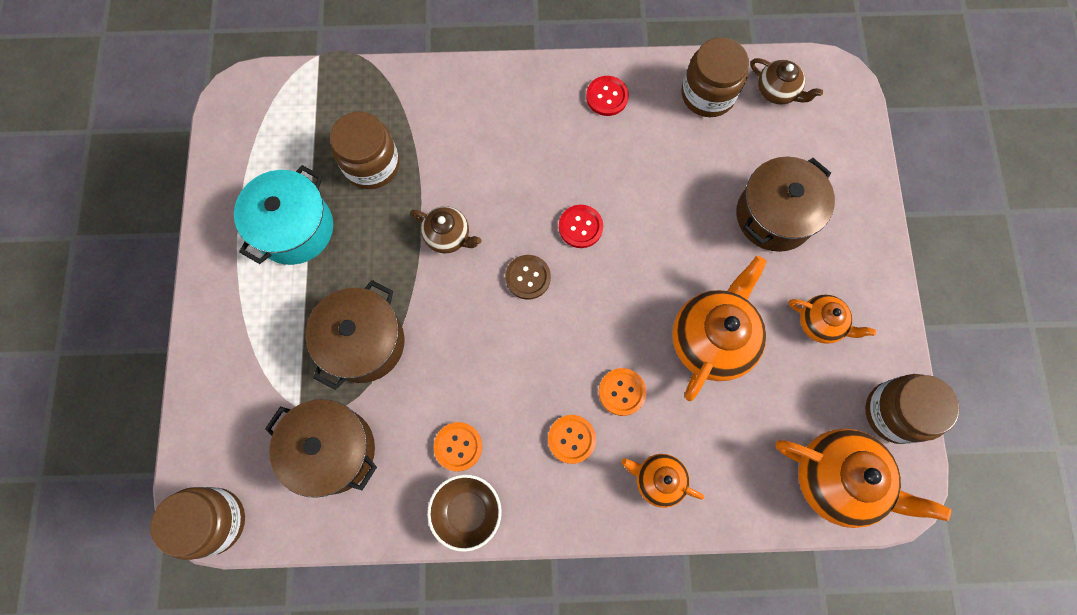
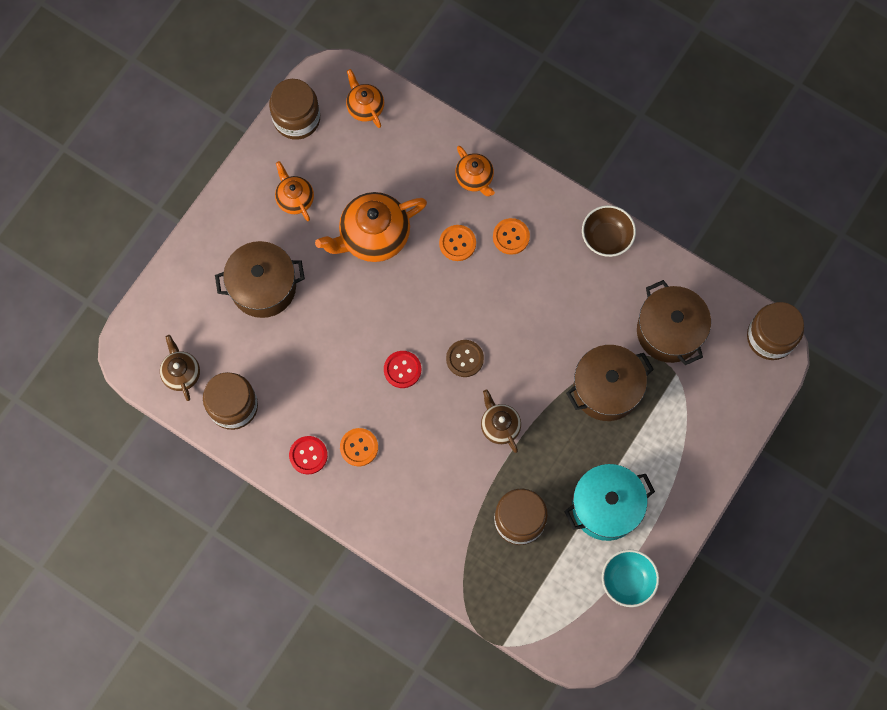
camera: 145 degrees left, 0 degrees up
orange button [434,422,482,471] -> orange button moved to [340,428,378,466]
orange teapot [776,429,951,528] -> orange teapot [346,69,384,128], size x0.55
none -> turquoise bowl [602,550,659,607]

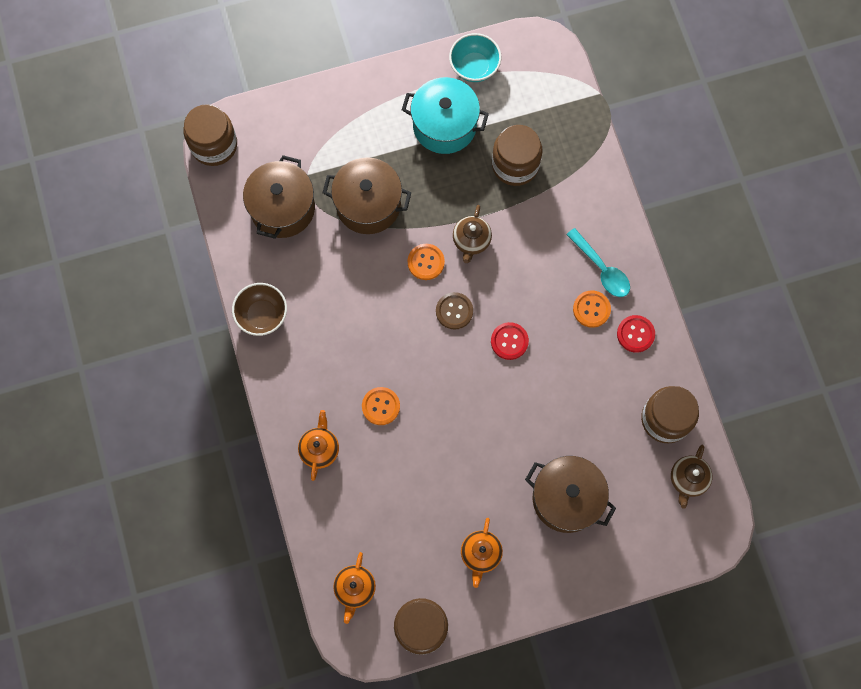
camera: 140 degrees left, 0 degrees up
orange teapot [315,192,427,262] -> none
orange button [493,218,530,255] -> orange button moved to [408,244,445,280]
none -> turquoise spoon [566,228,630,297]

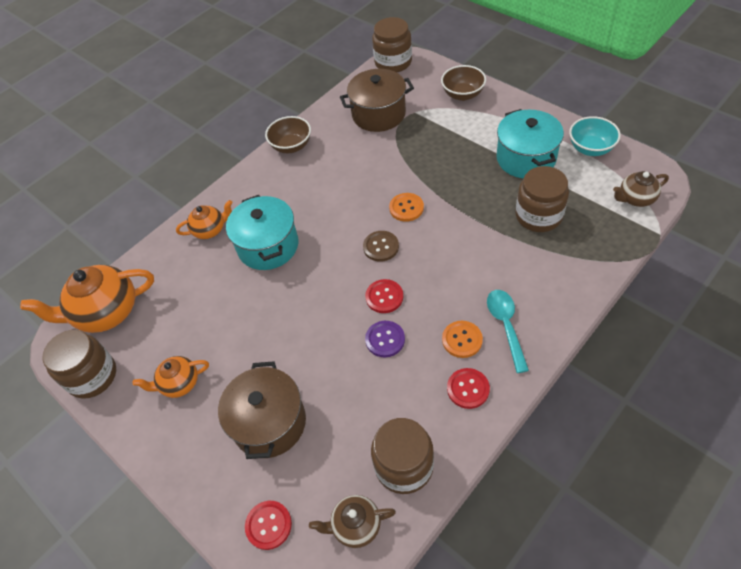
camera: 65 degrees right, 20 degrees down
brown pot [323,157,411,234] -> none
orange teapot [333,552,376,624] -> orange teapot [20,265,154,333], size x1.80
orange button [362,387,400,425] -> turquoise pot [226,195,298,270]
brown teapot [453,205,492,263] -> brown teapot moved to [613,171,669,207]
turquoise spoon [566,228,630,297] -> turquoise spoon turned 150 degrees clockwise [487,290,529,373]
none -> red button [245,501,292,550]
none -> purple button [365,321,405,357]
none -> brown bowl [441,65,486,101]

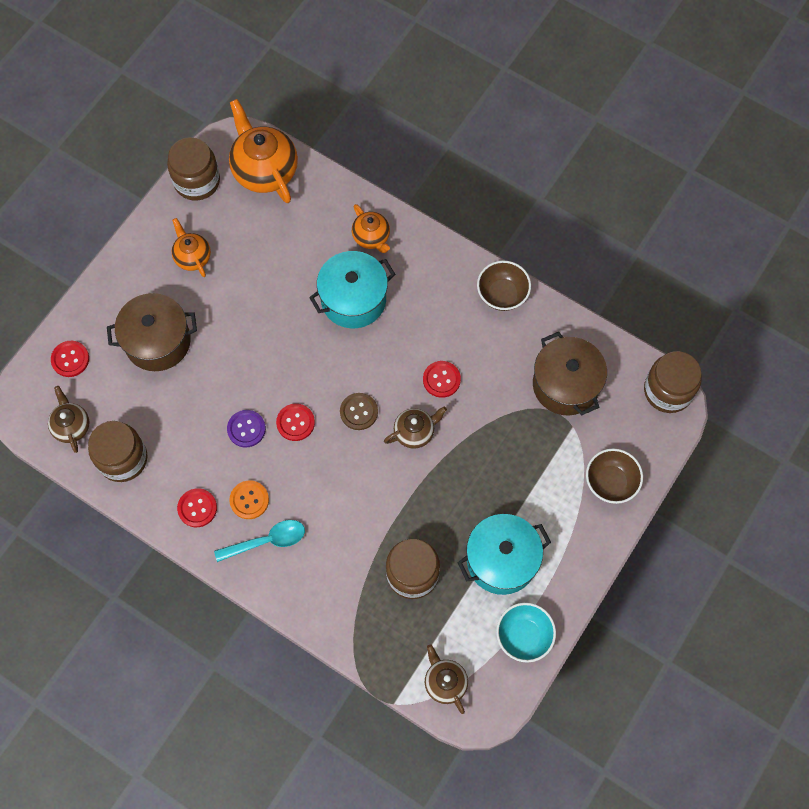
camera: 75 degrees right, 15 degrees up
orange button [389,193,424,222] -> brown teapot [384,406,447,449]
none -> red button [423,361,461,398]

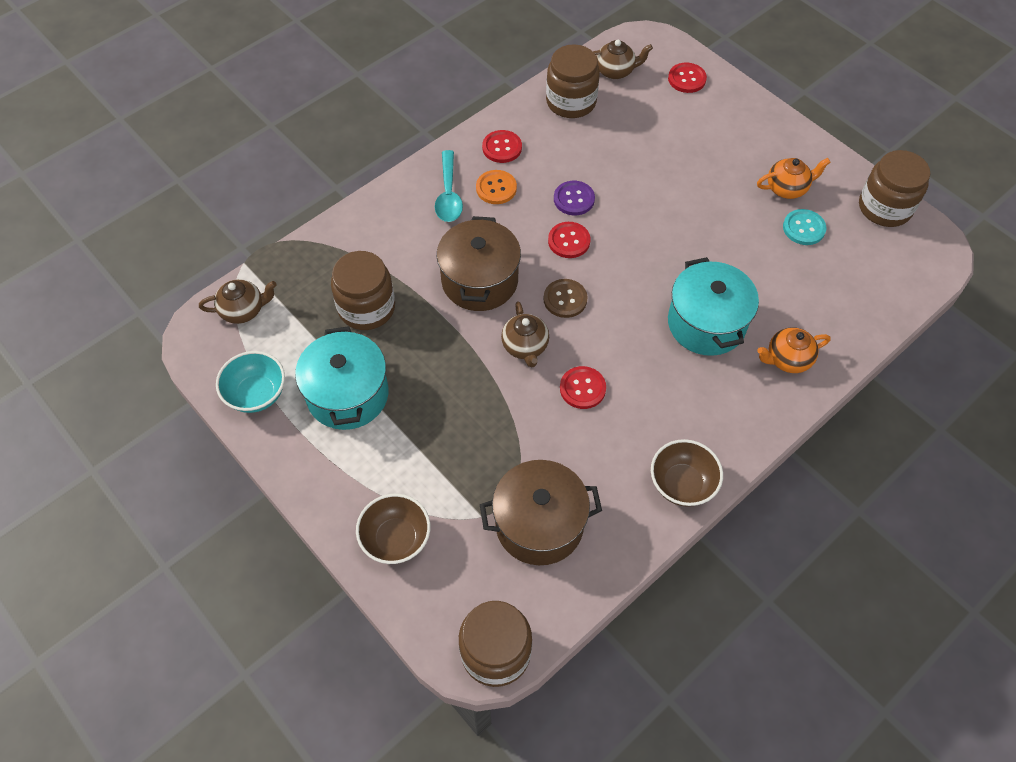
camera: 105 degrees right, 10 degrees down
brown pot [107,293,197,371] -> brown pot moved to [437,216,521,311]
orange teapot [229,99,298,203] -> none
none -> turquoise button [783,209,826,245]

